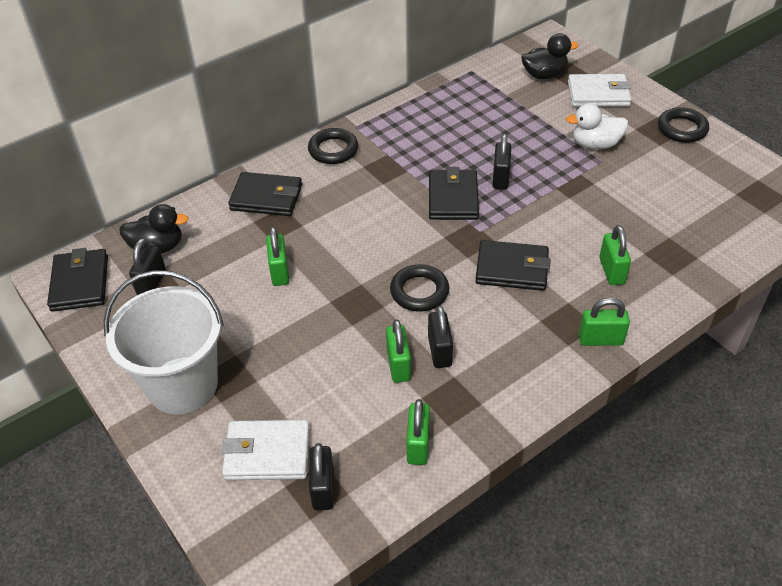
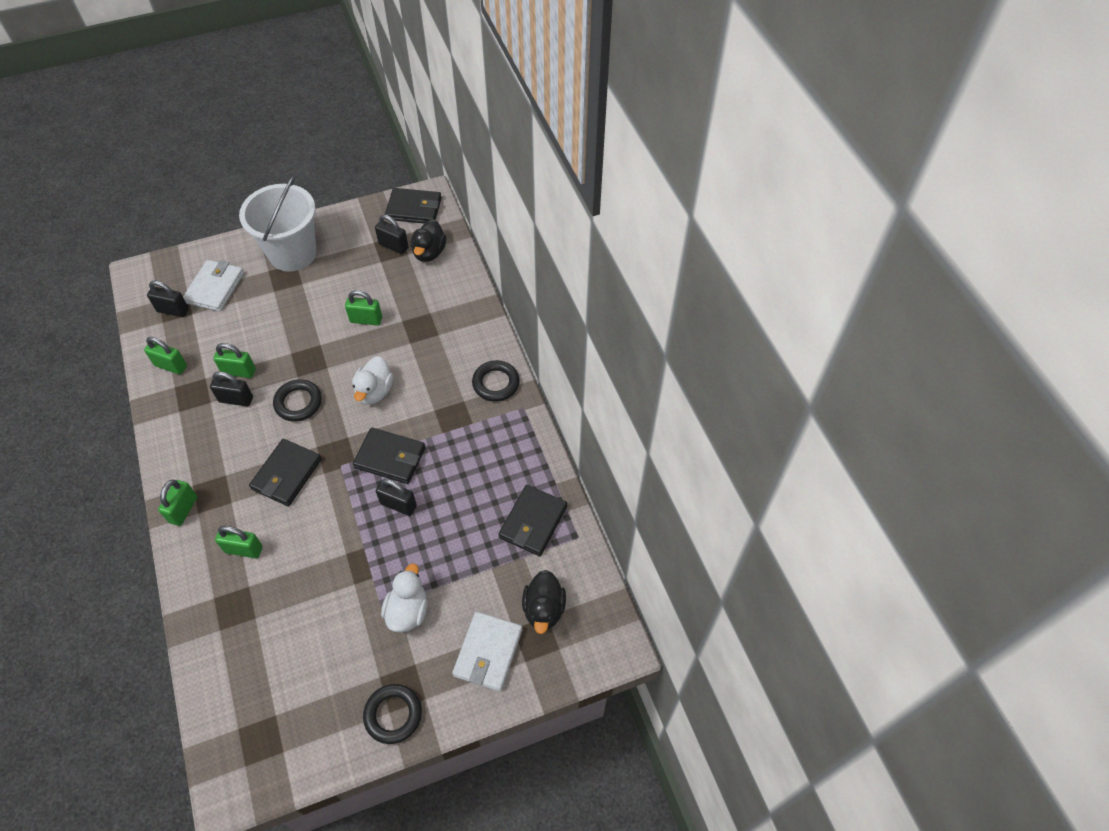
camera: 105 degrees right, 10 degrees up
black wallet [228,172,302,216] -> black wallet moved to [498,485,567,556]
none -> white duck [352,356,393,405]

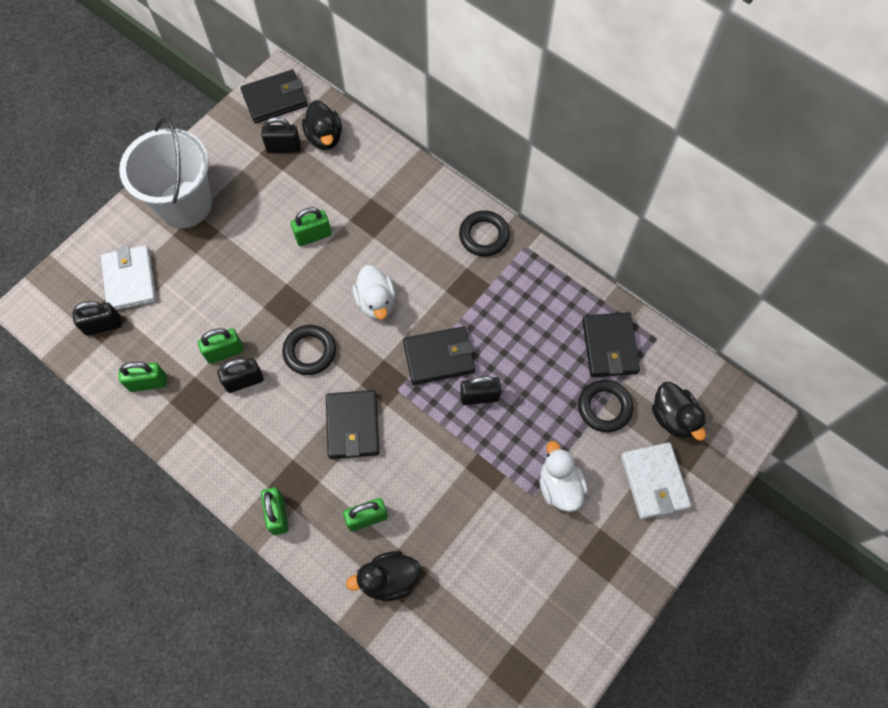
camera: 30 degrees left, 10 degrees up
black ring [363,684,422,744] -> black ring moved to [578,380,633,432]
none -> black duck [346,551,421,601]

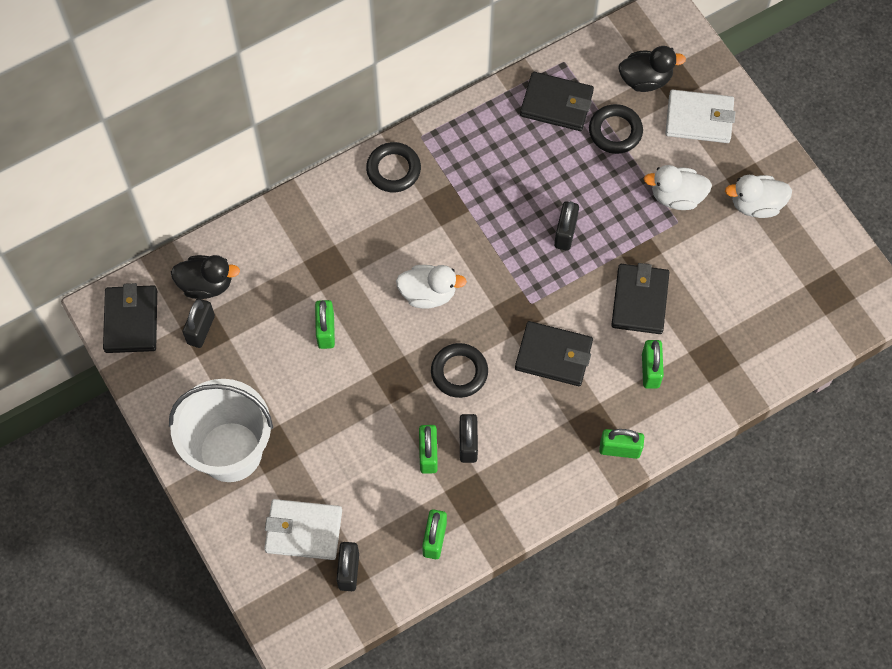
camera: 70 degrees left, 0 degrees up
black duck [346,551,421,601] -> none
black wallet [403,326,475,385] -> black wallet moved to [611,263,670,334]
none -> white duck [725,175,792,218]

